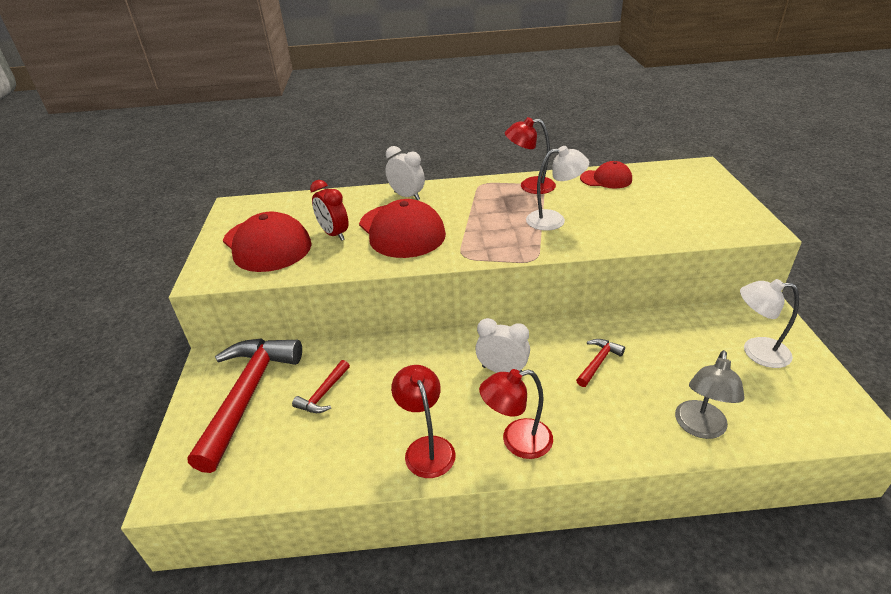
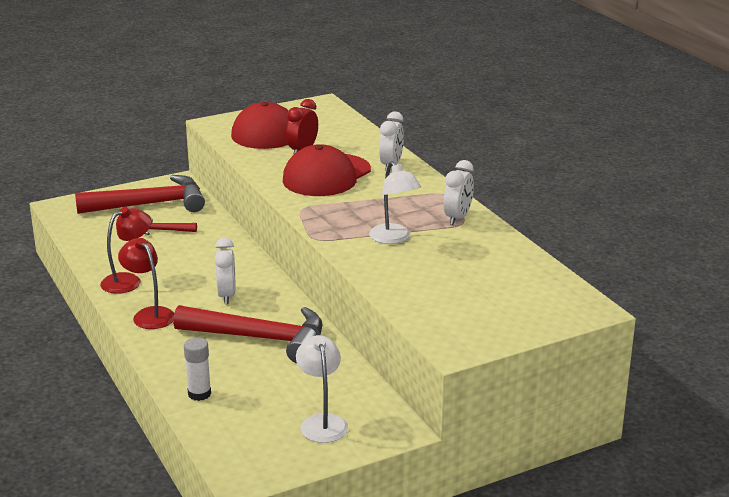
camera: 65 degrees right, 10 degrees down
red lamp [505,117,556,194] -> white clock [443,160,474,225]
red hammer [576,339,625,387] -> red hammer [173,305,323,363], size x2.30
red cap [580,161,632,189] -> none
grey lamp [675,350,744,439] -> white glue stick [184,337,211,401]

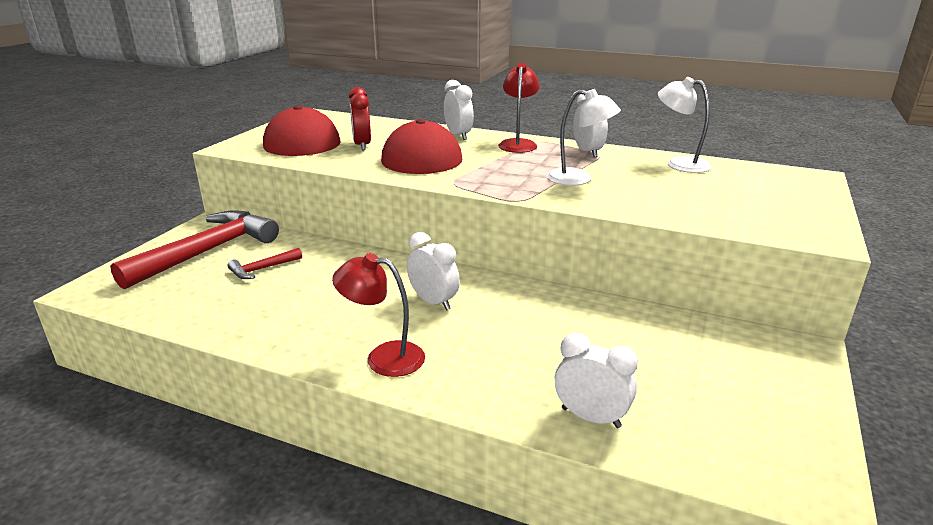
camera: 40 degrees left, 0 degrees up
red lamp [100,207,152,294] -> red lamp moved to [498,63,540,153]
red hammer [173,305,323,363] -> none
white glue stick [184,337,211,401] -> white clock [555,333,638,428]
white lamp [296,335,348,443] -> white lamp moved to [658,77,712,173]

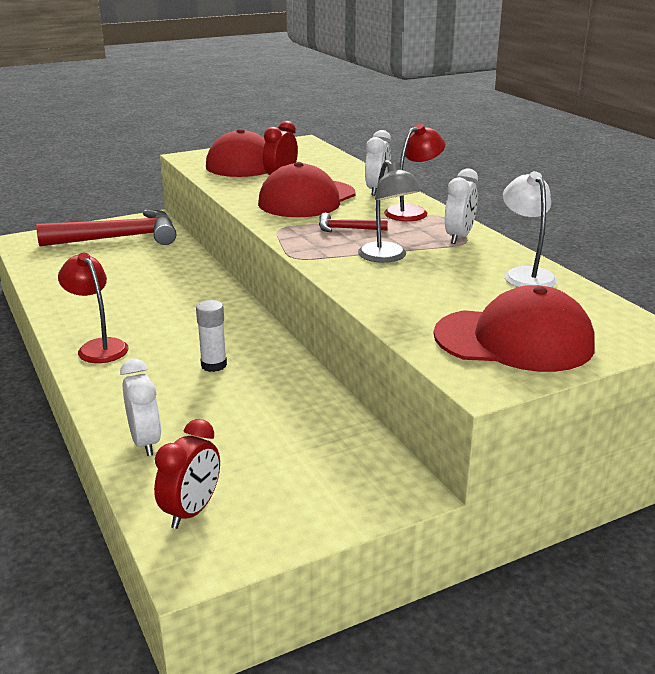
camera: 40 degrees right, 0 degrees up
red hammer [228,248,302,279] -> red hammer moved to [319,213,388,232]
white clock [407,232,460,311] -> none
white lamp [547,89,621,186] -> grey lamp [358,160,423,263]
none -> red clock [154,419,220,529]
none -> white glue stick [196,300,227,372]
none -> red cap [433,285,595,372]

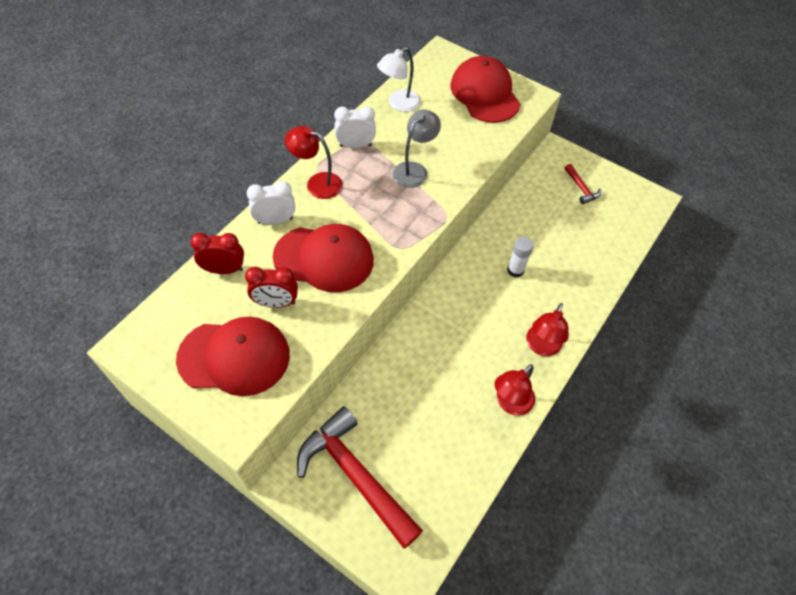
camera: 120 degrees left, 30 degrees up
white clock [120,359,161,456] -> none
red clock [154,419,220,529] -> red clock moved to [190,233,244,274]
red hammer [319,213,388,232] -> red hammer moved to [565,164,601,204]
none -> red lamp [494,364,535,416]

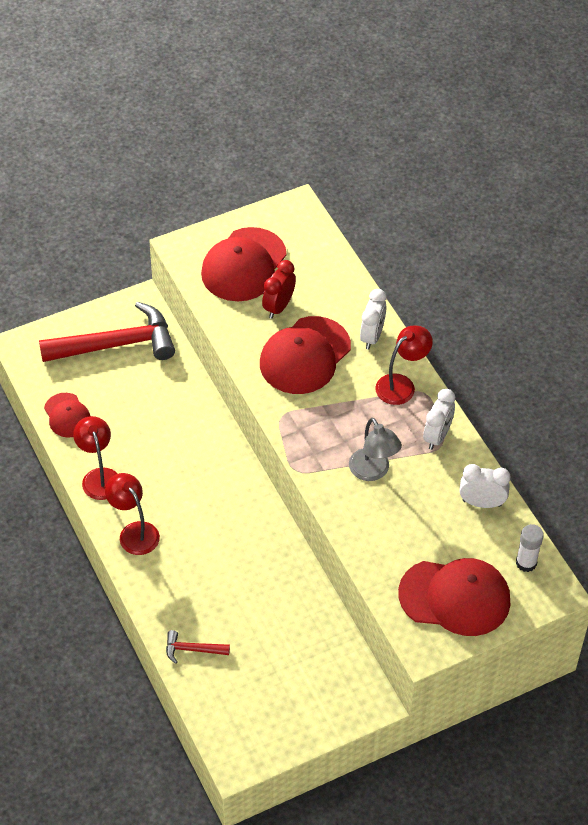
camera: 120 degrees right, 5 degrees down
red clock [190,233,244,274] -> none
white lamp [377,47,421,112] -> white clock [460,464,510,508]
white glue stick [507,237,534,277] -> white glue stick moved to [516,524,544,572]
red hammer [565,164,601,204] -> red hammer moved to [166,630,230,664]
none -> red cap [44,393,90,438]

